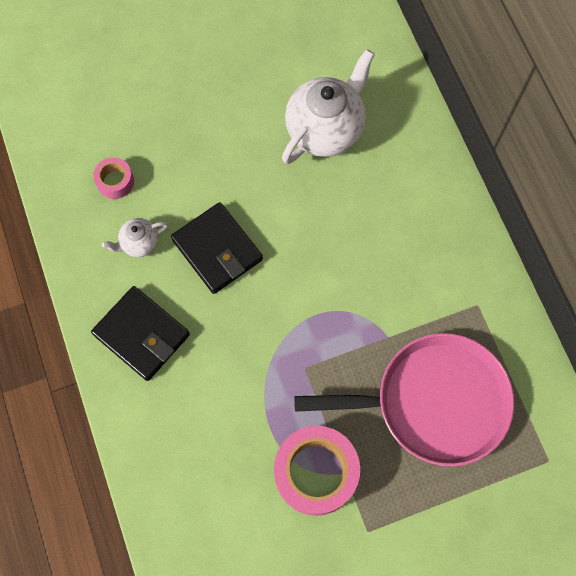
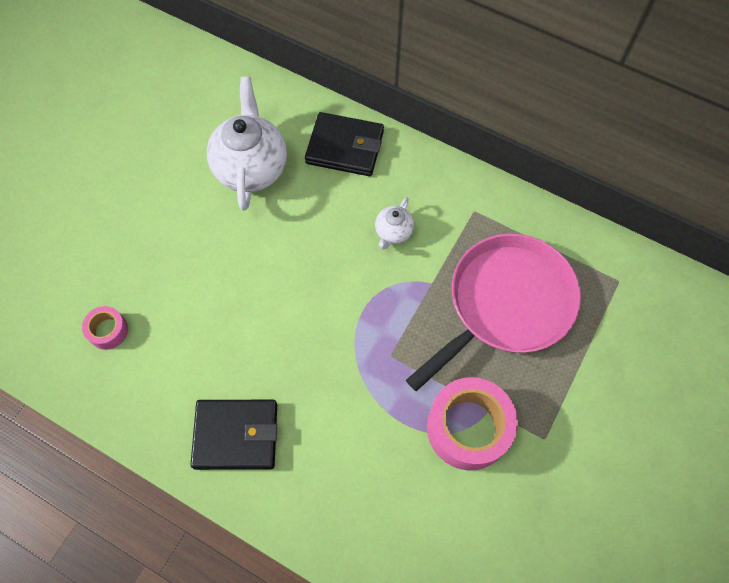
camera: 40 degrees left, 5 degrees down
white teapot [102,218,168,257] -> white teapot moved to [375,197,414,249]
black wallet [171,202,263,294] -> black wallet moved to [305,112,384,176]

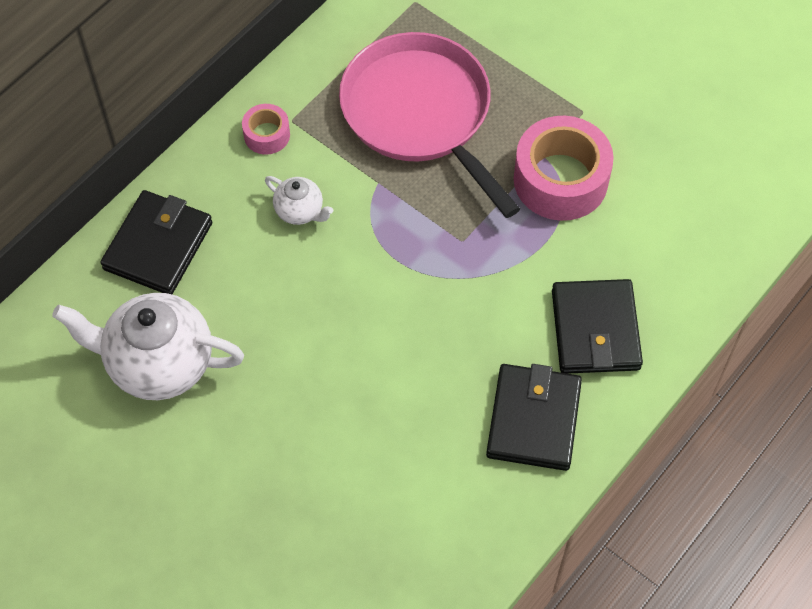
camera: 80 degrees left, 5 degrees down
pink tape [82,306,128,350] -> pink tape moved to [242,104,290,155]
none -> black wallet [552,279,643,374]

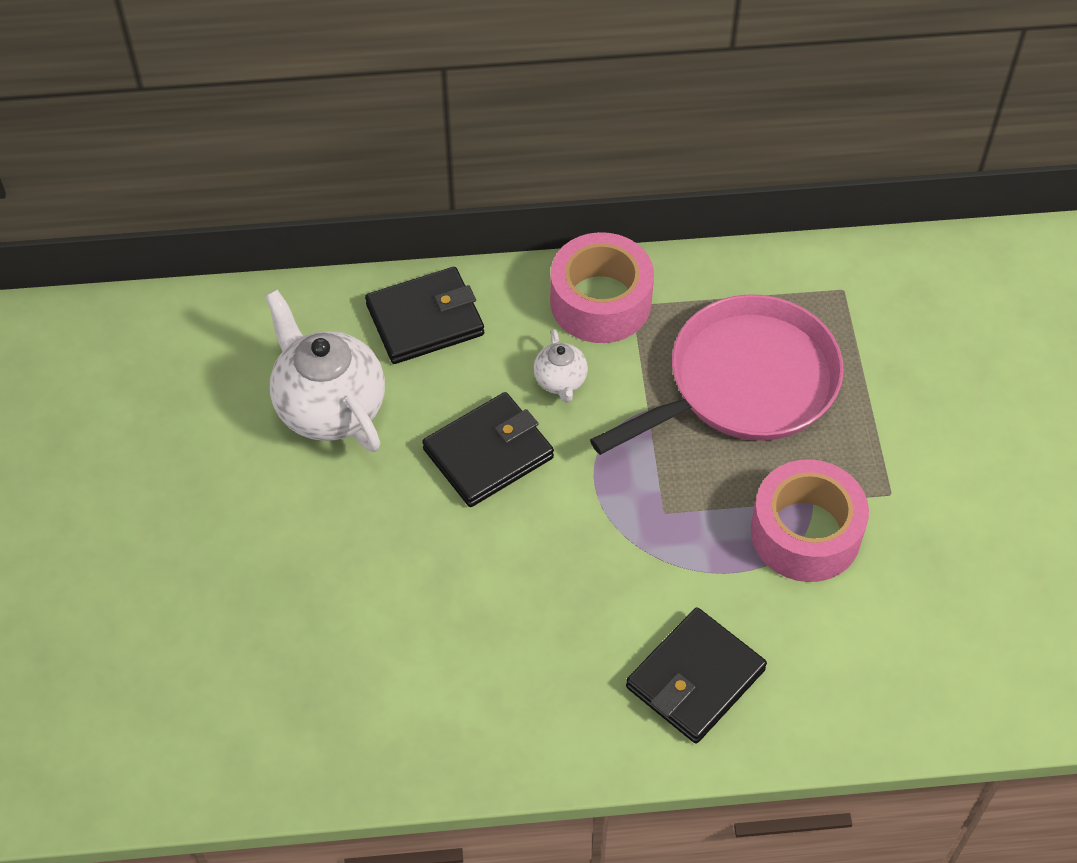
camera: 45 degrees right, 5 degrees down
pink tape [242,104,290,155] -> pink tape [550,232,654,343], size x2.01
pink pan [339,32,520,218] -> pink pan turned 45 degrees clockwise [590,294,844,455]
black wallet [486,364,582,471] -> black wallet moved to [422,392,554,507]

